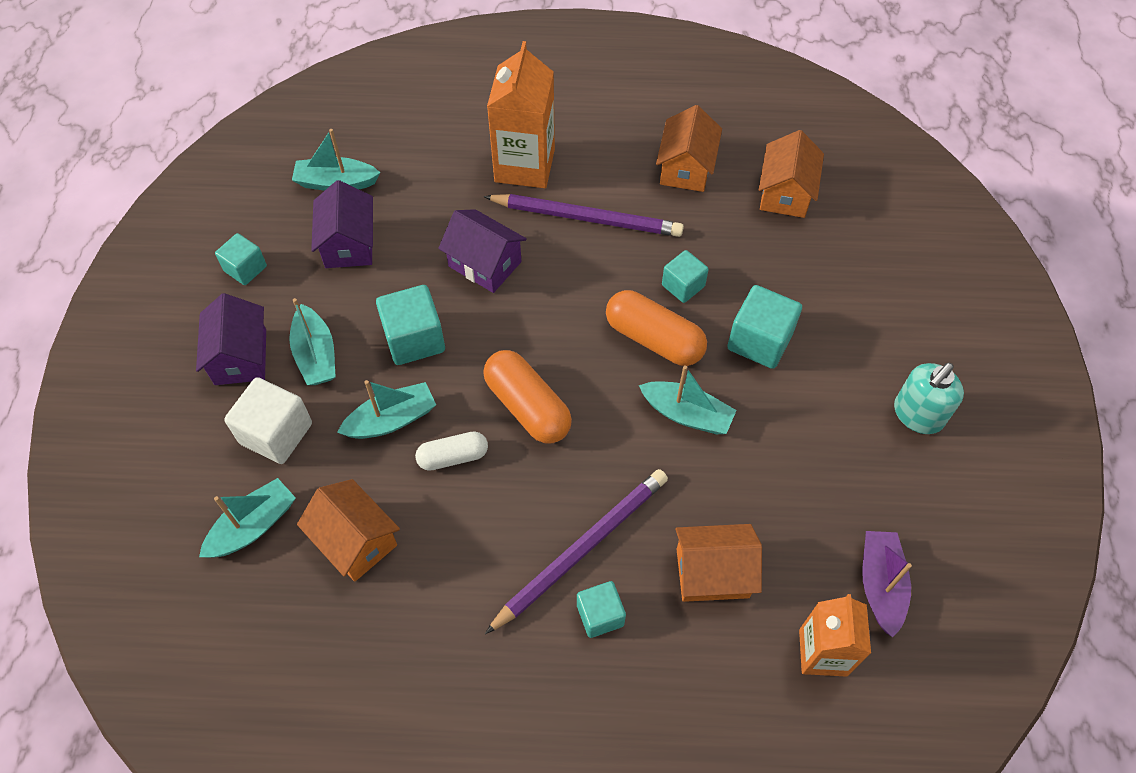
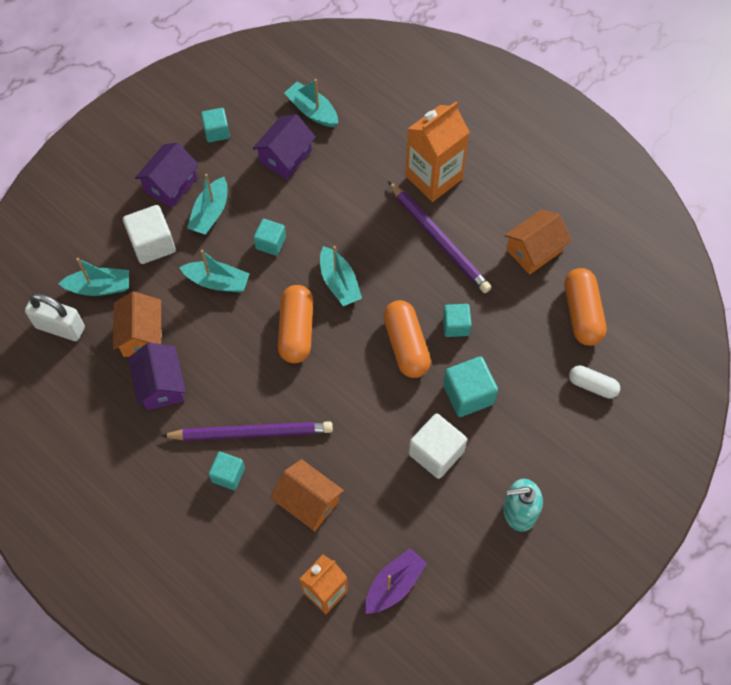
camera: 40 degrees right, 5 degrees up
turquoise cube [376,285,445,365] -> turquoise cube [254,219,286,256], size x0.64
white capsule [415,432,488,471] -> white capsule moved to [569,365,620,399]
purple house [438,209,527,293] -> purple house moved to [128,343,186,410]
turquoise boat [639,365,737,434] -> turquoise boat moved to [320,246,362,306]
orange house [759,130,824,218] -> orange capsule [564,268,606,346]
none -> white padlock [25,293,85,341]
none -> white cube [409,413,467,479]

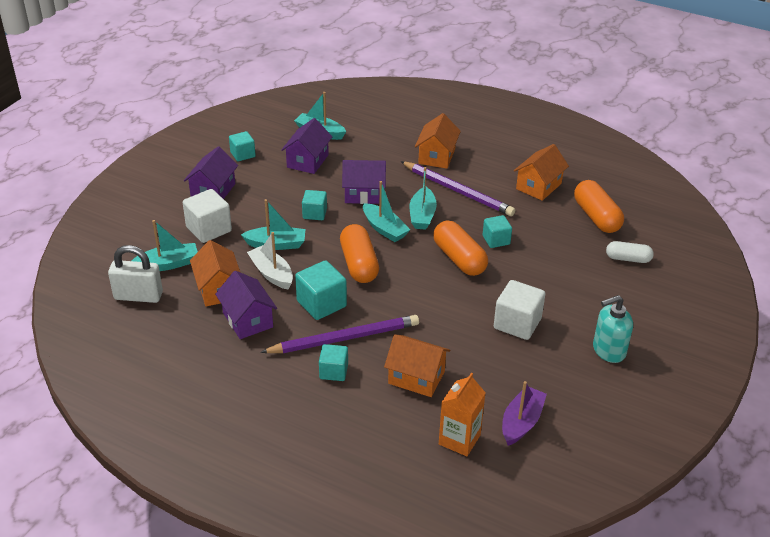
camera: 15 degrees left, 25 degrees down
turquoise boat [187,174,227,235] -> turquoise boat moved to [409,167,437,230]
orange carton [405,102,470,202] -> orange house [415,113,461,169]
turquoise cube [443,356,498,417] -> turquoise cube moved to [295,260,347,320]
none -> white boat [247,232,293,289]
none -> purple house [342,160,386,204]

